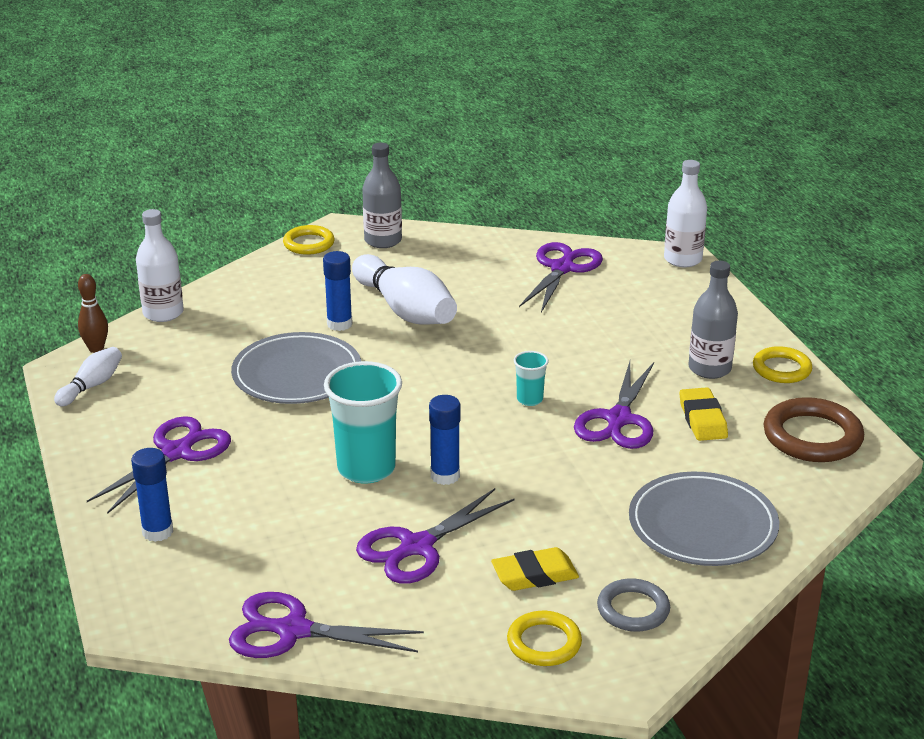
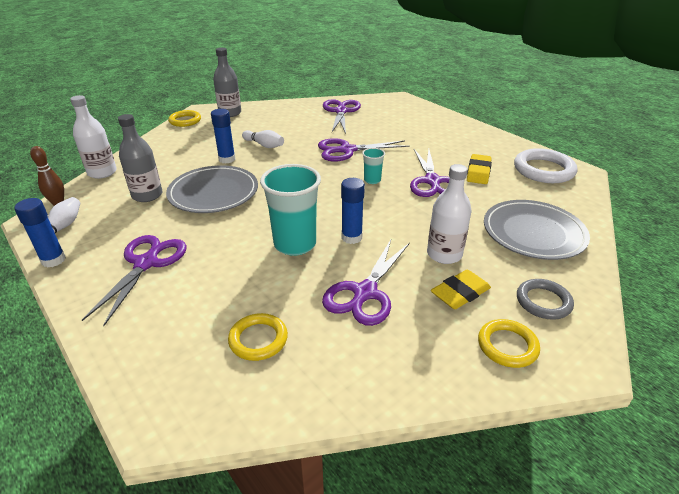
camera: 20 degrees left, 5 degrees up
blue glue stick [131,448,173,542] -> blue glue stick moved to [14,198,66,267]
purple scissors [229,592,424,658] -> purple scissors moved to [318,138,409,162]
white bowling pin [352,254,457,325] -> white bowling pin [242,130,284,148], size x0.51
white bottle [664,160,707,267] -> white bottle moved to [427,164,471,264]
yellow eraser [680,387,728,441] -> yellow eraser turned 45 degrees clockwise [467,154,492,184]
grey bottle [688,261,738,379] -> grey bottle moved to [118,114,162,202]
yellow ring [753,346,812,383] -> yellow ring moved to [228,313,288,361]
brown ring [764,397,864,462] -> white ring [514,148,577,183]

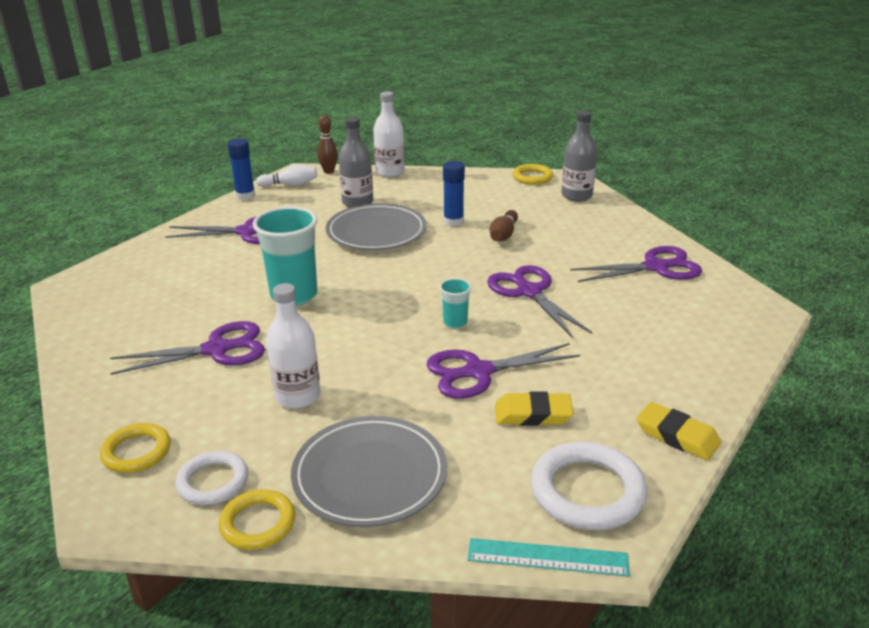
camera: 75 degrees right, 5 degrees down
yellow ring [228,313,288,361] -> yellow ring moved to [219,489,295,550]
white bowling pin [242,130,284,148] -> brown bowling pin [490,210,518,241]
purple scissors [322,240,410,326] -> purple scissors turned 150 degrees clockwise [110,321,265,375]
blue glue stick [341,178,365,244] -> none
yellow eraser [431,270,491,309] -> yellow eraser moved to [637,402,721,460]
grey ring [517,279,574,320] -> white ring [175,451,248,505]
none -> turquoise ruler [468,538,630,577]

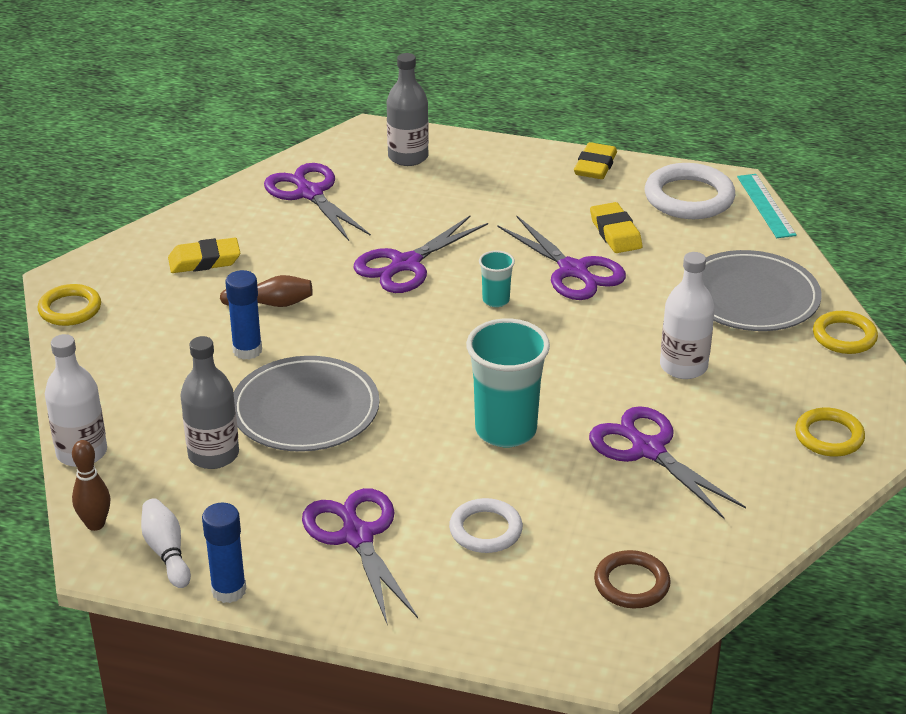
camera: 110 degrees left, 5 degrees up
white ring [175,451,248,505] -> white ring moved to [449,498,523,553]
grey bottle [561,110,597,201] -> grey bottle moved to [387,53,429,166]
none -> yellow eraser [168,238,240,273]
none -> brown ring [594,550,671,608]

